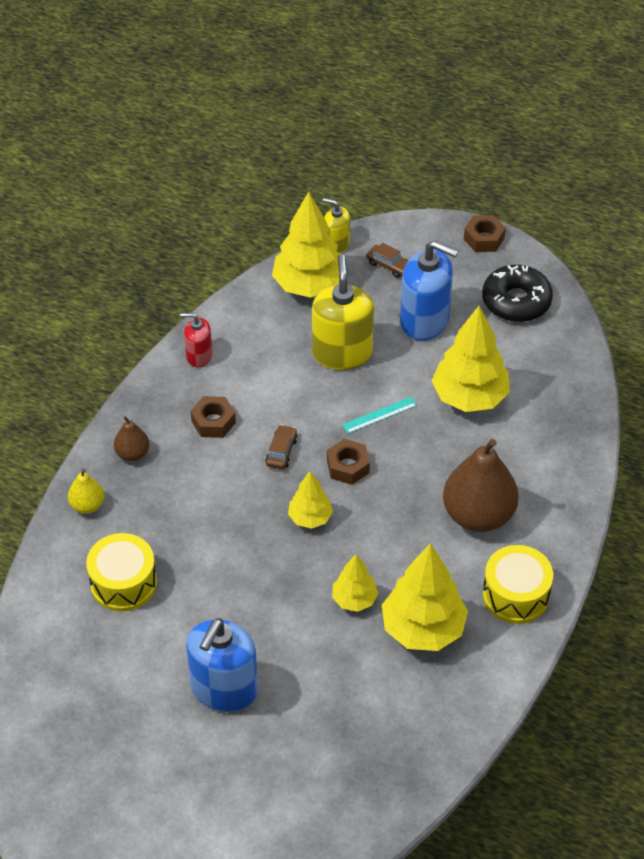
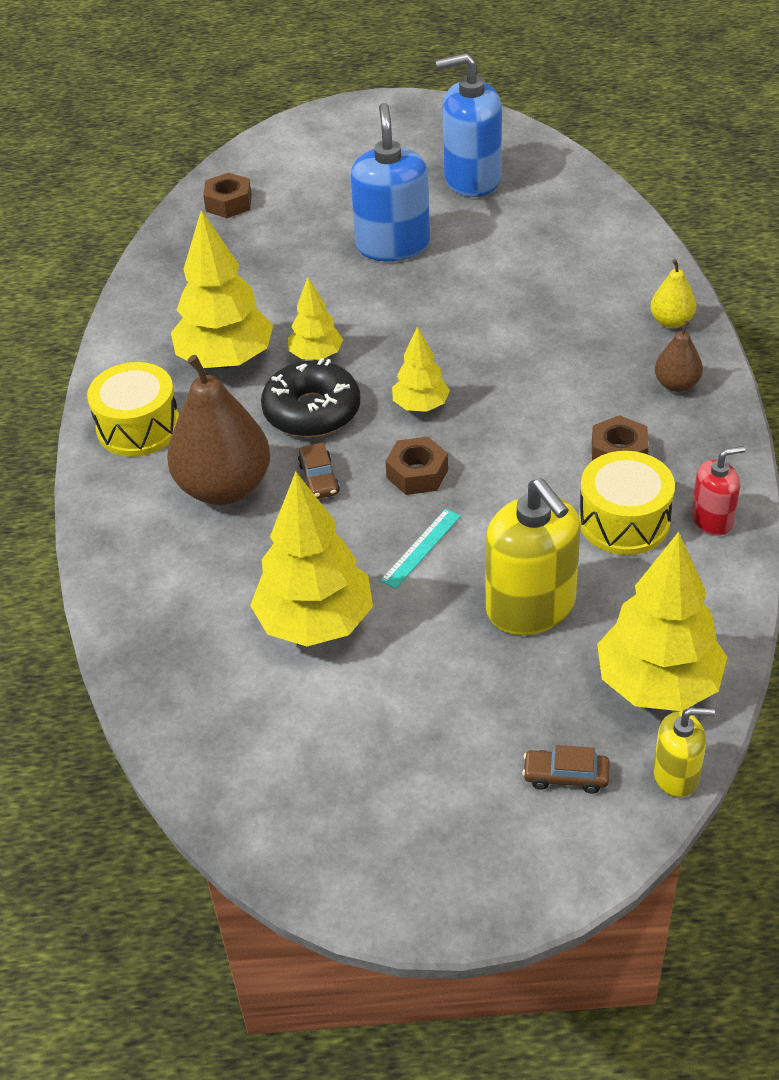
camera: 155 degrees right, 5 degrees down
yellow drum [86,533,157,611] -> yellow drum moved to [579,451,675,555]
brown car [265,424,298,469] -> brown car moved to [298,442,340,499]
blue soap dispenser [400,240,459,341] -> blue soap dispenser moved to [435,53,502,197]
brown nut [464,215,506,252] -> brown nut moved to [203,172,252,218]
black donut [482,265,553,322] -> black donut moved to [261,358,360,437]

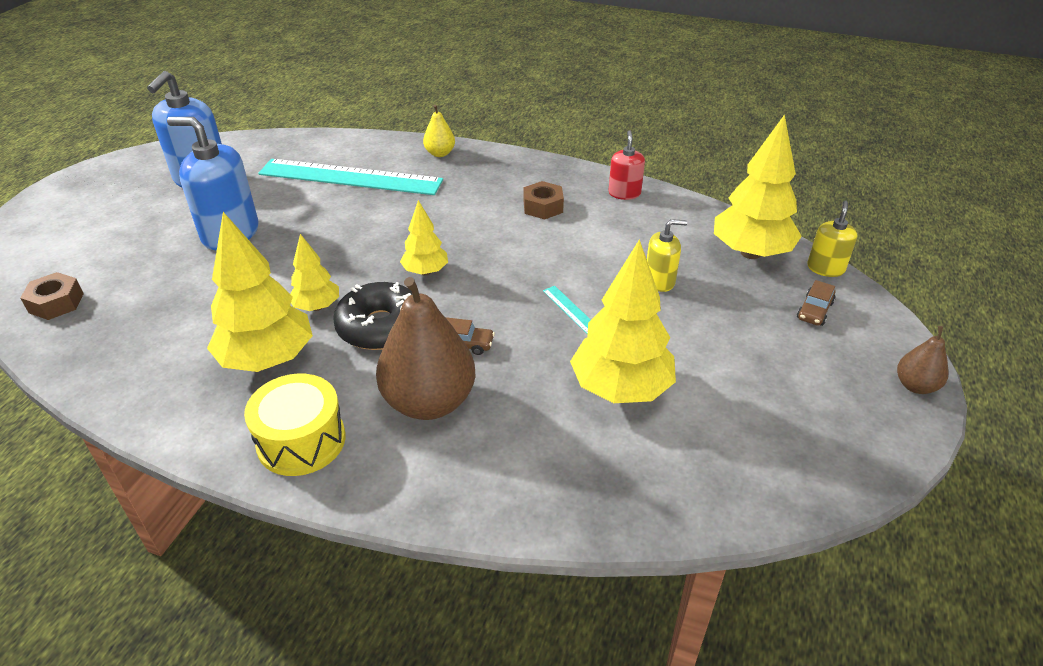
camera: 70 degrees left, 5 degrees down
brown nut [385,437,448,495] -> none
yellow soap dispenser [485,478,580,635] -> yellow soap dispenser [647,219,687,292], size x0.54
yellow drum [579,451,675,555] -> none
brown pear [655,321,703,392] -> brown pear moved to [897,326,948,394]
none -> turquoise ruler [258,159,443,195]

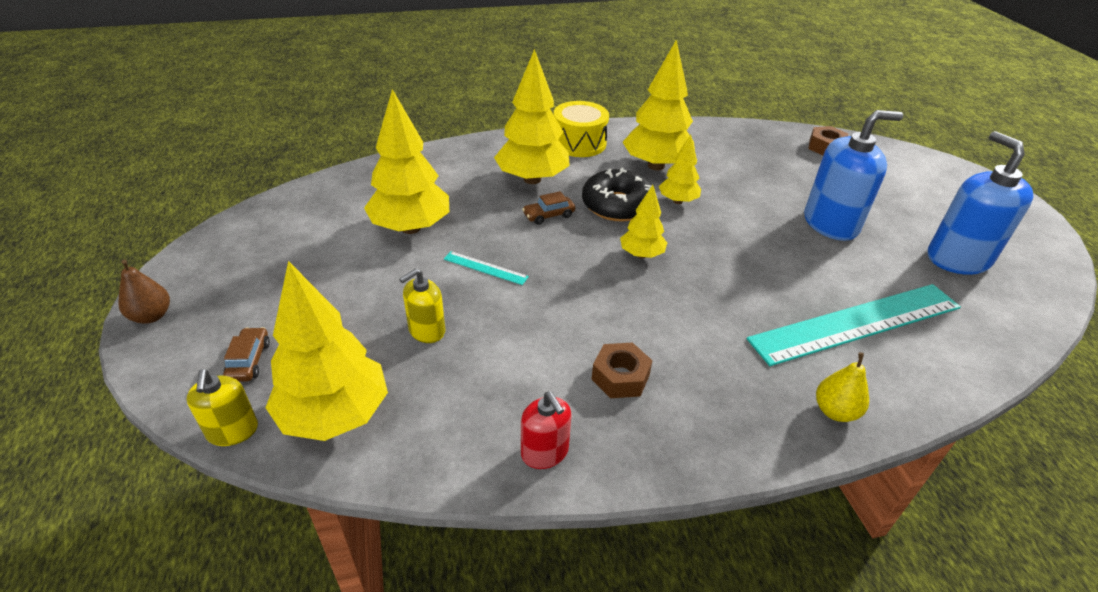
camera: 145 degrees right, 0 degrees up
brown pear [376,277,476,420] -> yellow tree [494,49,570,184]

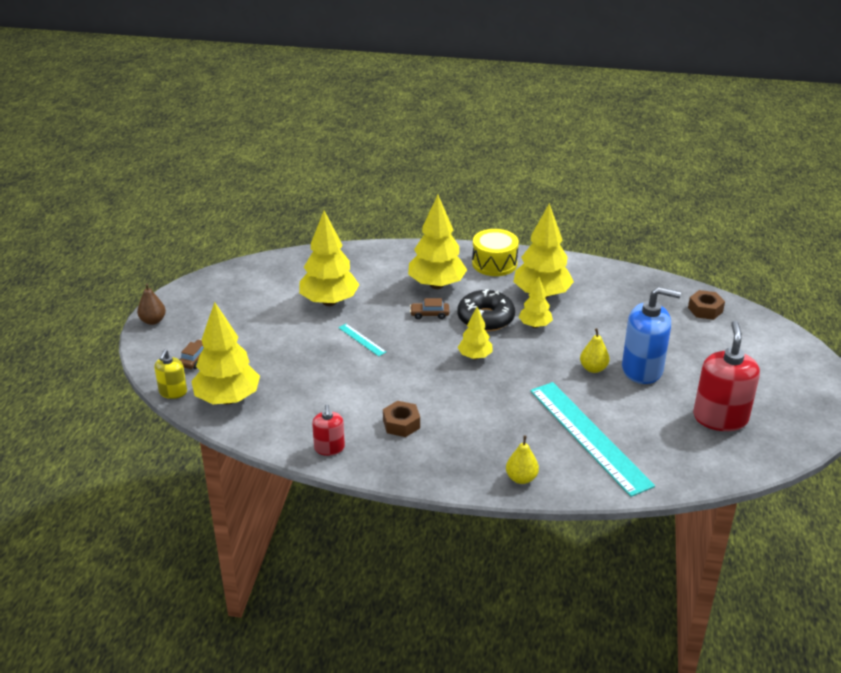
camera: 25 degrees right, 5 degrees down
yellow soap dispenser [399,268,445,343] -> none
turquoise ruler [746,284,961,366] -> turquoise ruler turned 60 degrees clockwise [530,382,655,497]
blue soap dispenser [928,131,1034,275] -> red soap dispenser [693,321,760,431]
none -> yellow pear [580,328,610,373]

